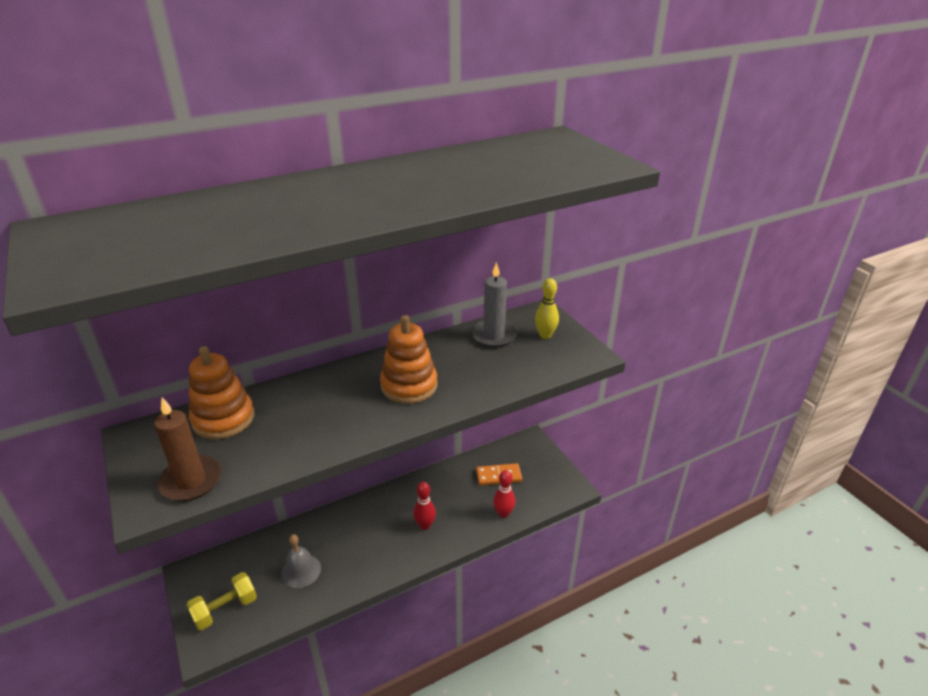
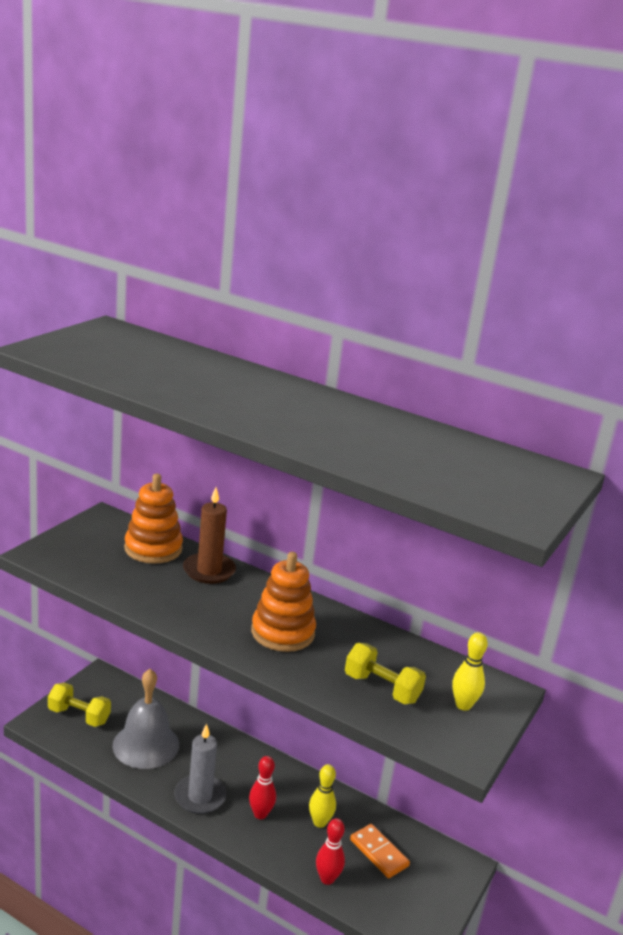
camera: 55 degrees right, 10 degrees down
brown candle [154,398,222,501] -> brown candle moved to [183,487,236,584]
grey bell [281,534,321,588] -> grey bell [112,669,179,769], size x1.59
grey candle [471,262,517,347] -> grey candle moved to [174,723,227,814]
none -> yellow bowling pin [309,764,336,828]
none -> yellow dumbbell [345,643,426,704]

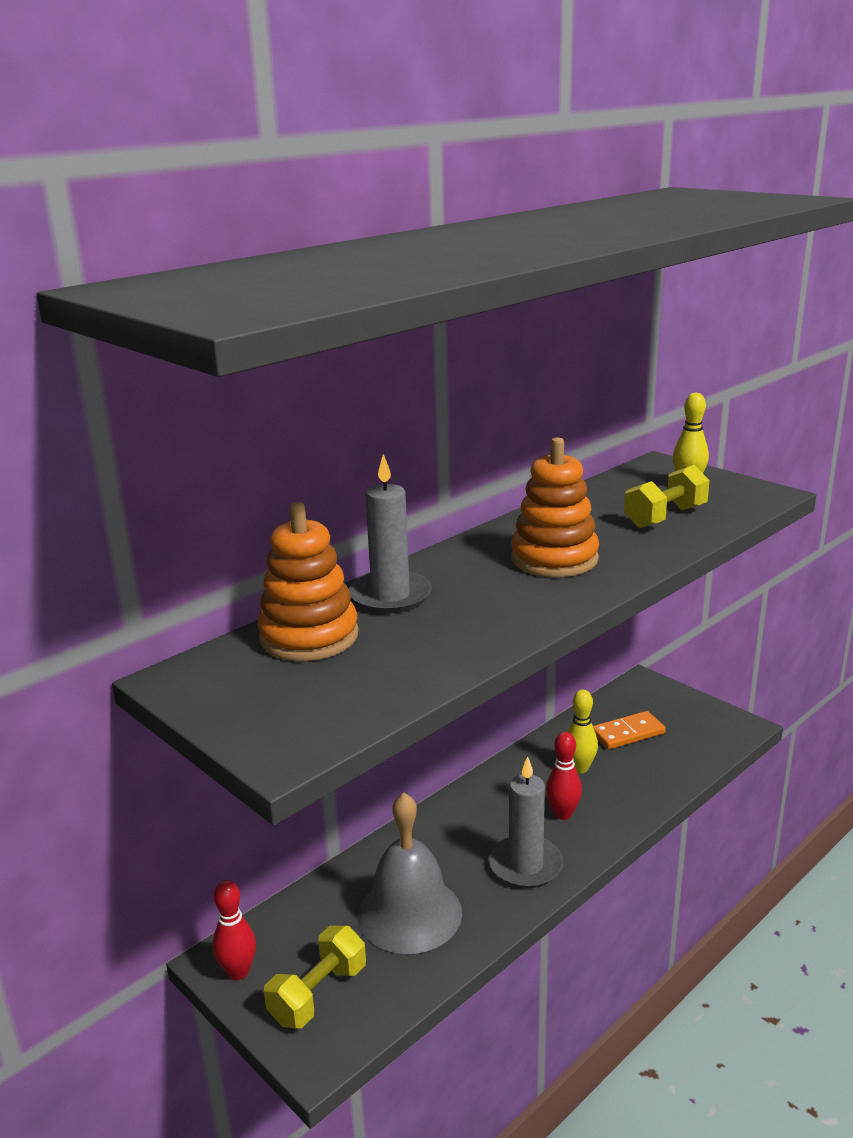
camera: 70 degrees left, 0 degrees up
brown candle [183,487,236,584] -> grey candle [349,454,432,613]
red bowling pin [316,818,345,885] -> red bowling pin moved to [213,880,256,980]

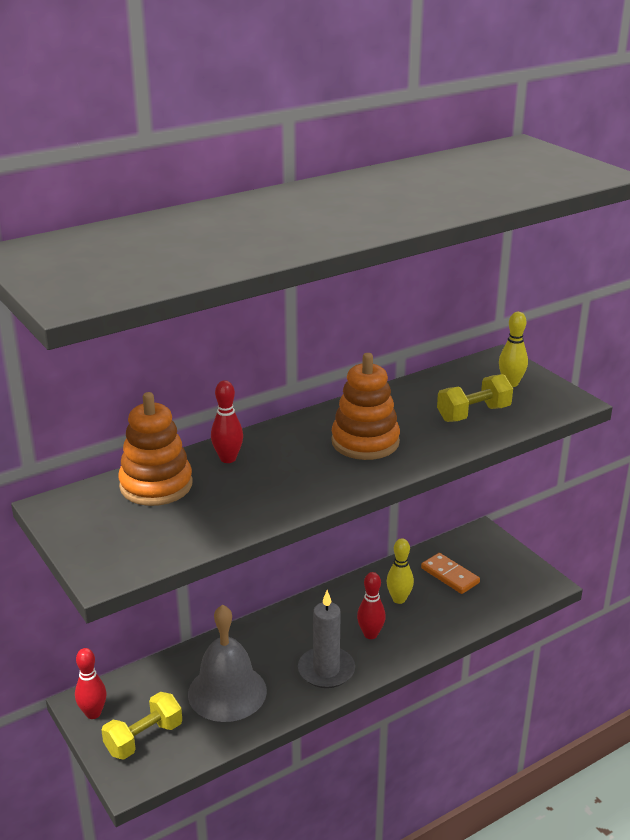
camera: 10 degrees right, 5 degrees up
grey candle [349,454,432,613] -> red bowling pin [211,380,243,463]
orange domino [593,711,666,750] -> orange domino turned 60 degrees clockwise [421,553,480,594]

